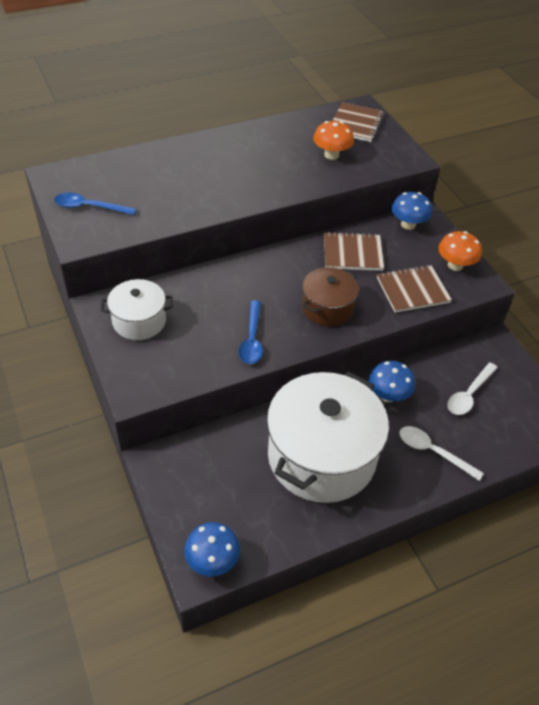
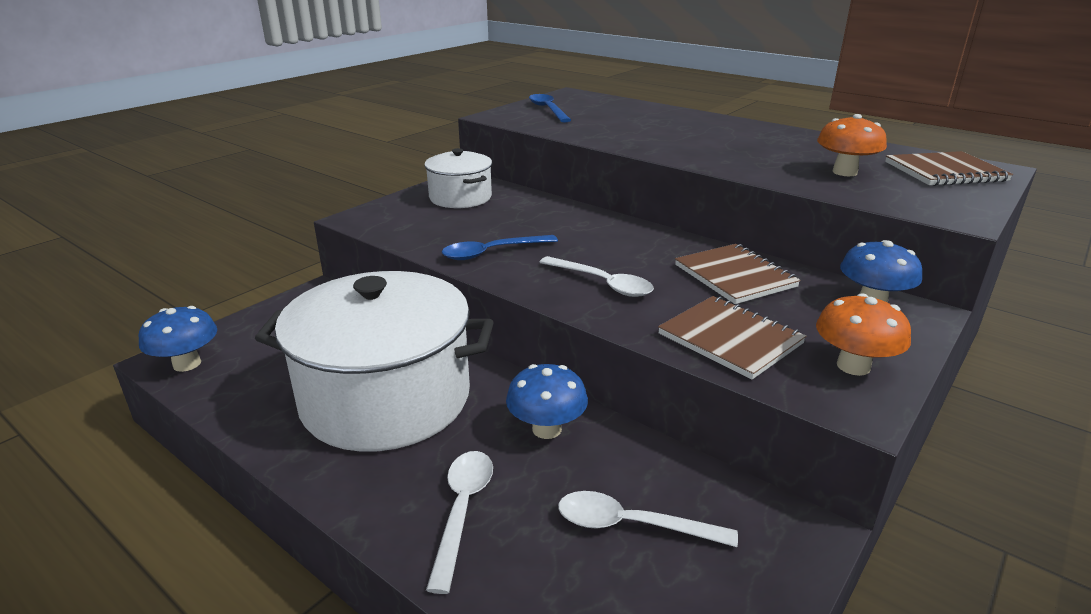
camera: 65 degrees right, 20 degrees down
brown pot [302,267,359,326] -> white spoon [539,256,654,297]

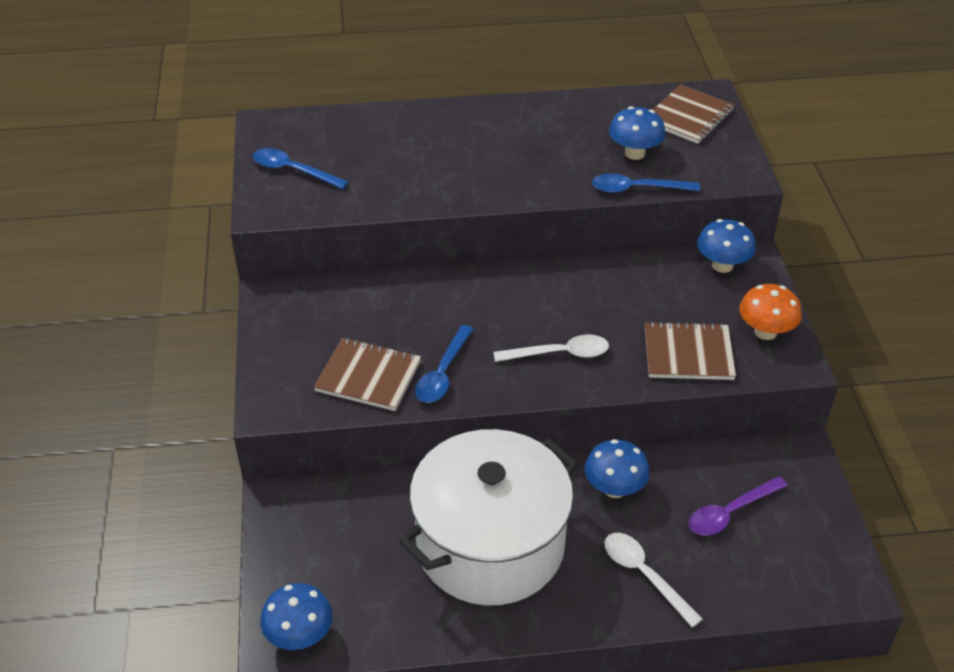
camera: 45 degrees left, 15 degrees up
white pot [424,148,492,208] -> none
white spoon [558,491,738,547] -> purple spoon [689,476,788,536]
brown notebook [675,244,801,304] -> brown notebook moved to [314,338,421,411]
orange mushroom [817,114,887,176] -> blue mushroom [609,106,666,160]
none -> blue spoon [592,173,700,193]

